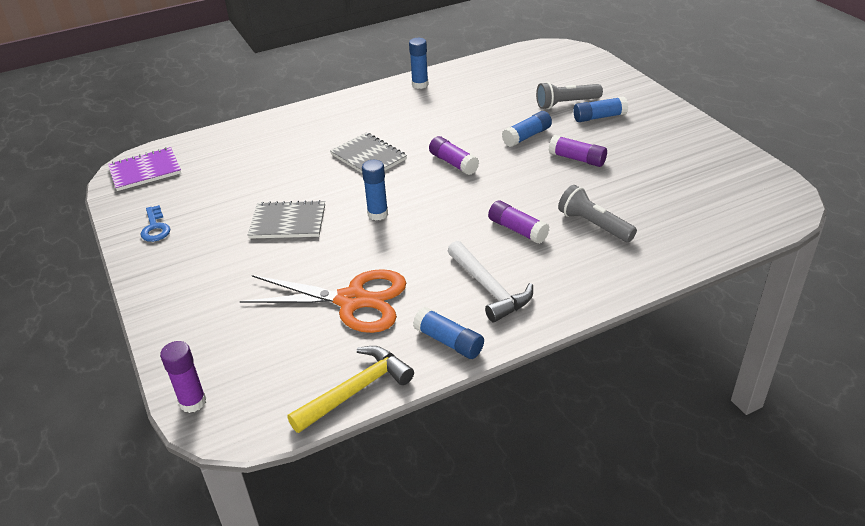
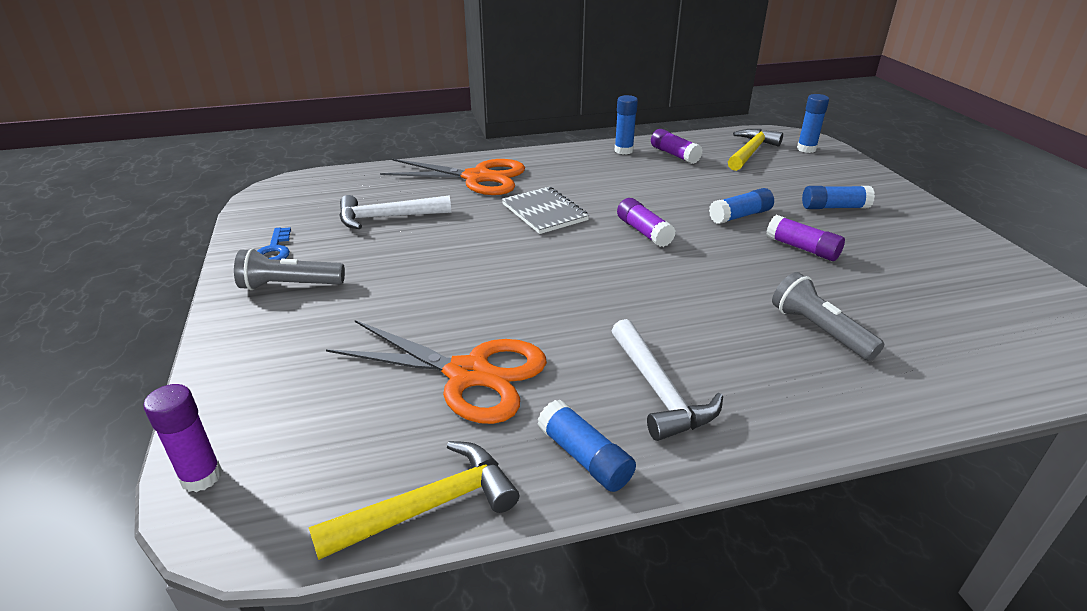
camera: 10 degrees right, 5 degrees down
purple notebook [108,147,181,191] -> none
grey notebook [248,200,325,239] -> none
blue glue stick [362,160,388,220] -> blue glue stick moved to [797,94,829,153]
purple glue stick [488,201,550,244] -> purple glue stick moved to [651,129,703,164]
grey flashlight [536,82,603,109] -> grey flashlight moved to [234,249,345,290]
none -> white hammer [339,195,451,229]
none -> orange scissors [380,159,525,195]
none -> yellow hammer [728,129,783,171]

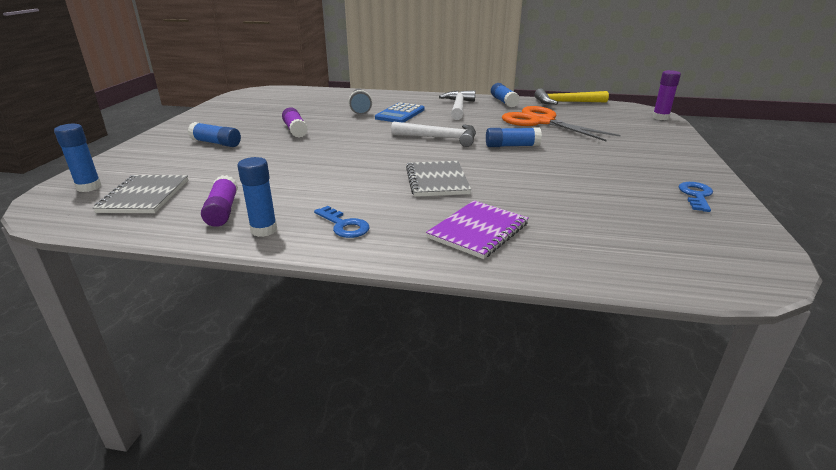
camera: 155 degrees left, 5 degrees down
grey flashlight [234,249,345,290] -> none
white hammer [339,195,451,229] -> white hammer moved to [391,121,476,147]
orange scissors [380,159,525,195] -> purple notebook [426,200,528,259]
purple glue stick [617,198,676,247] -> none
blue glue stick [709,188,774,224] -> blue glue stick moved to [486,128,542,147]
yellow hammer [728,129,783,171] -> grey notebook [93,175,188,213]
none -> blue key [314,206,369,238]
none -> blue calculator [375,102,425,123]

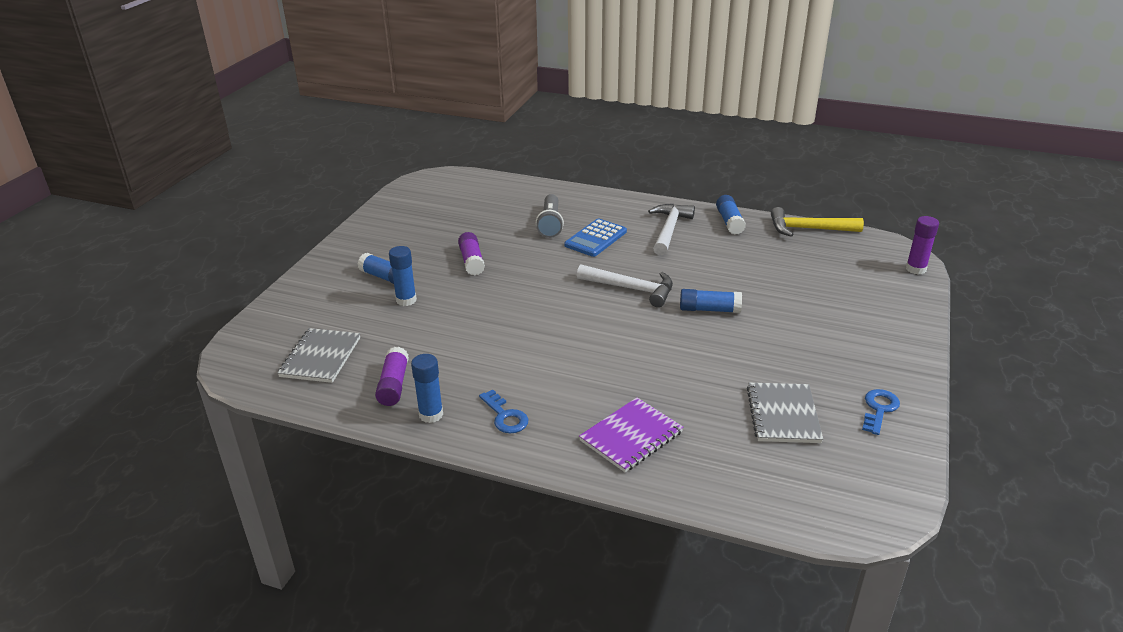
camera: 10 degrees right, 5 degrees up
blue glue stick [54,124,102,192] -> blue glue stick moved to [389,246,417,306]
grey notebook [406,161,471,197] -> grey notebook moved to [747,383,823,443]
orange scissors [502,106,621,141] -> none

